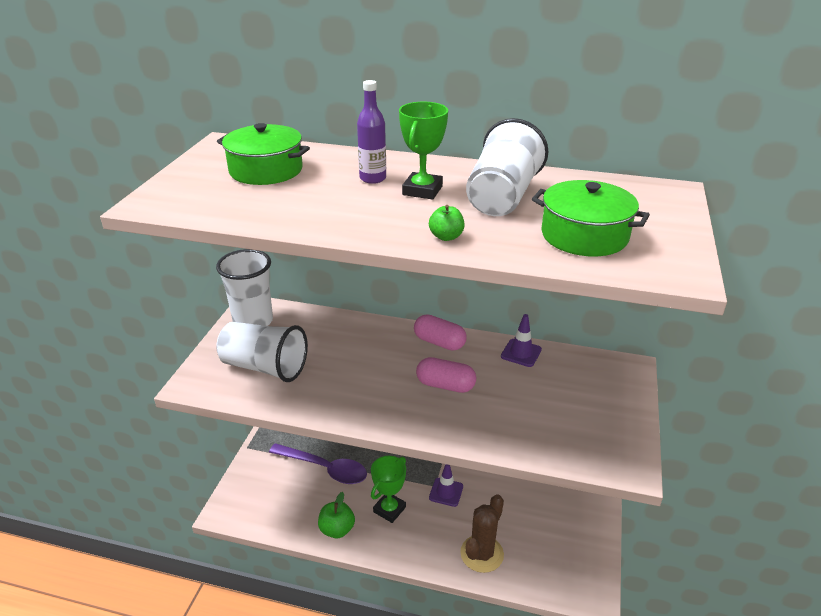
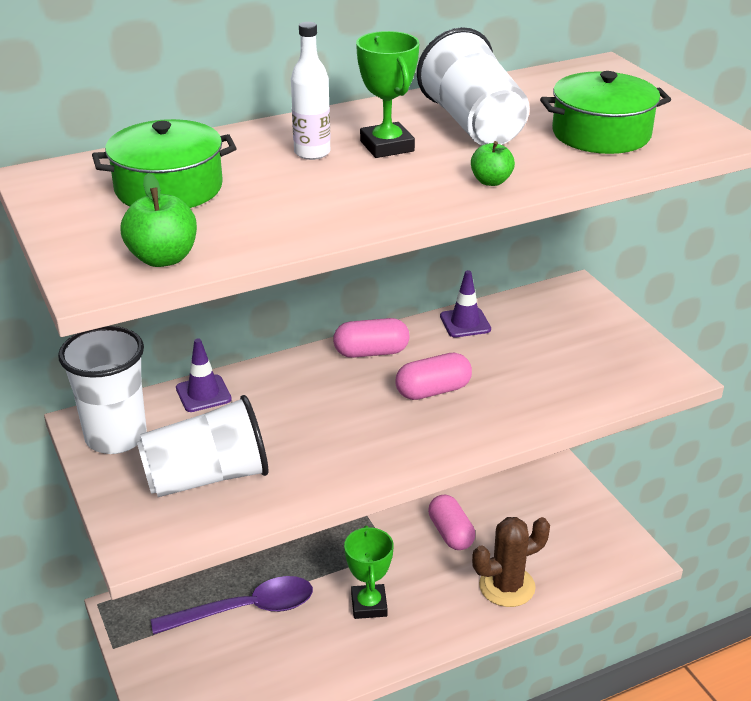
camera: 40 degrees left, 0 degrees up
green apple [318,492,355,538] -> green apple moved to [121,173,197,267]
purple bottle [357,80,386,184] -> white bottle [291,22,331,160]
purple traffic cone [429,464,463,507] -> purple traffic cone moved to [176,339,232,412]
brown cactus [460,495,504,573] -> brown cactus turned 75 degrees clockwise [472,517,550,607]
none -> pink capsule [428,494,475,550]

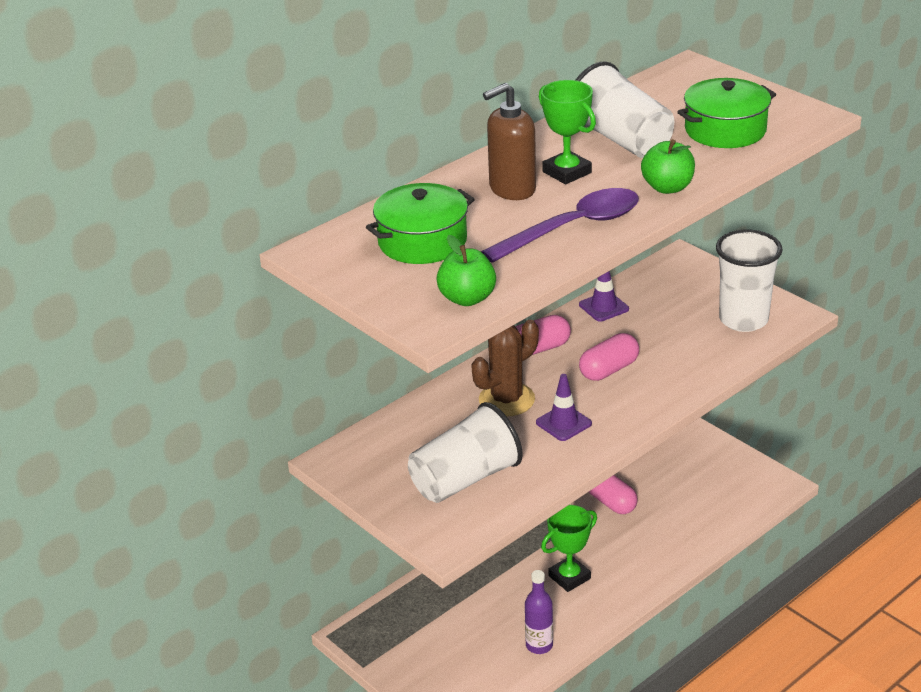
camera: 15 degrees left, 0 degrees up
white cup [58,326,147,454] -> white cup moved to [716,230,783,332]
purple spoon [151,576,313,635] -> purple spoon moved to [481,188,639,263]
purple traffic cone [176,339,232,412] -> purple traffic cone moved to [536,374,592,441]
white bottle [291,22,331,160] -> brown soap dispenser [483,83,536,200]
green trophy [344,525,394,619] -> green trophy turned 75 degrees clockwise [541,505,597,592]
green apple [471,141,515,186] -> green apple [641,139,695,194], size x1.53
brown cactus [472,517,550,607] -> brown cactus moved to [471,320,539,416]
none -> purple bottle [525,570,553,654]

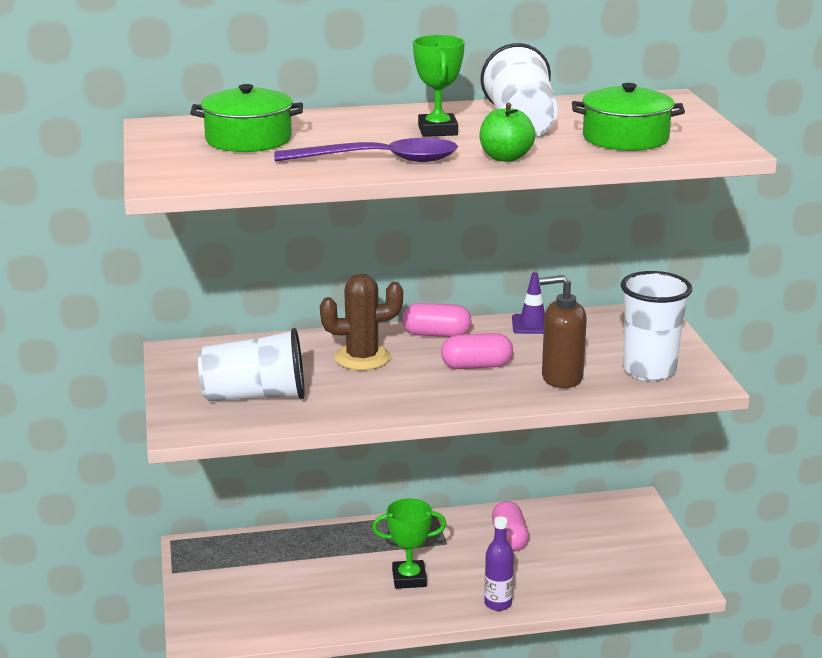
camera: 30 degrees right, 10 degrees down
green apple [436,235,496,306] -> none
brown soap dispenser [483,83,536,200] -> brown soap dispenser moved to [539,275,587,388]
purple bottle [525,570,553,654] -> purple bottle moved to [484,516,514,611]
purple traffic cone [536,374,592,441] -> none

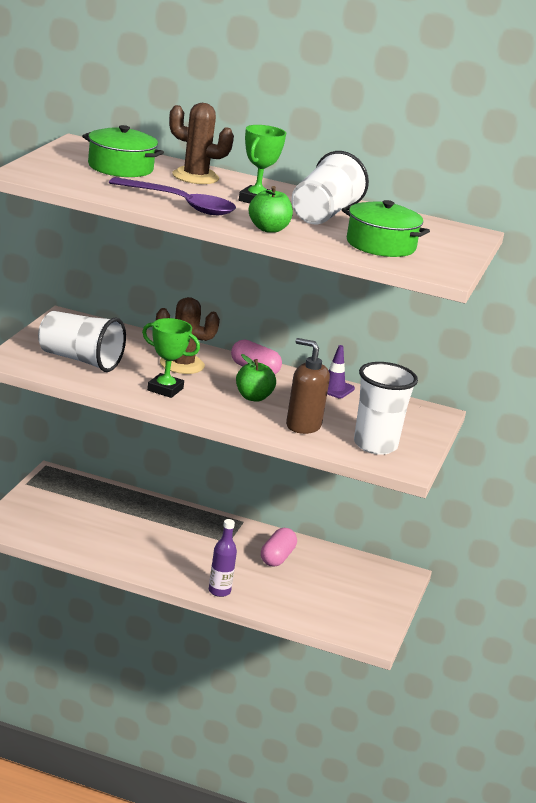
camera: 25 degrees right, 0 degrees up
green trophy [372,498,446,589] -> green trophy moved to [142,318,200,398]
pink capsule [441,333,513,369] -> green apple [236,354,276,402]
none -> brown cactus [169,103,234,184]

